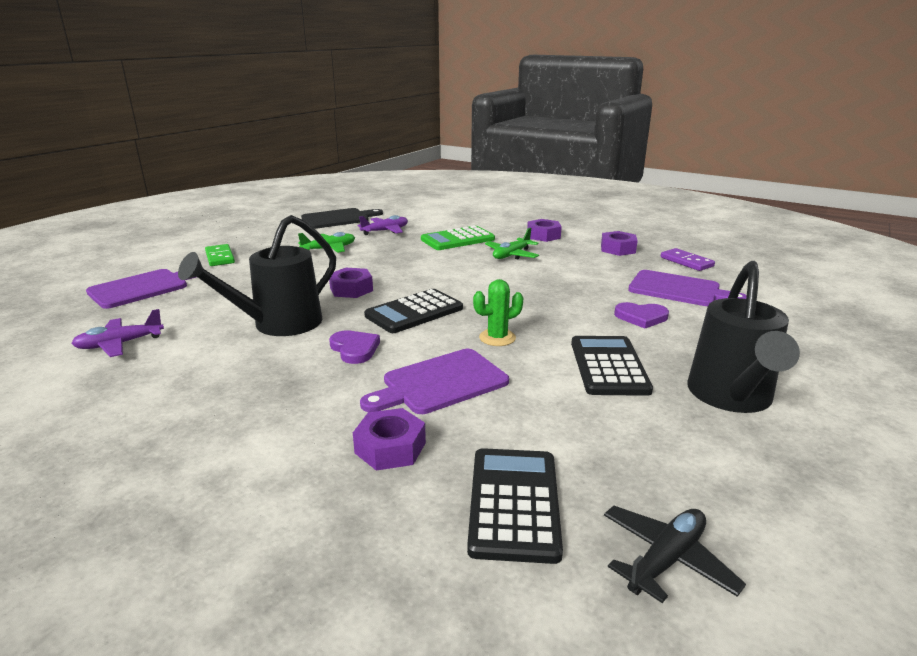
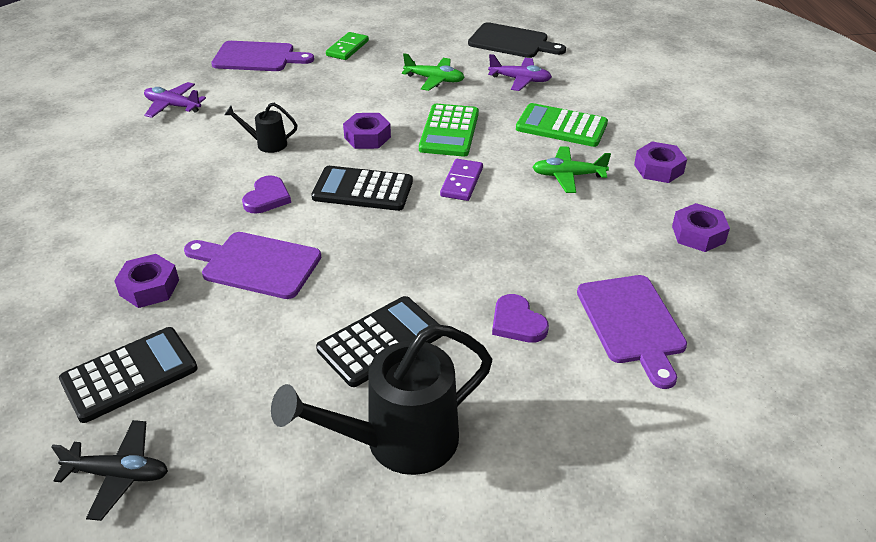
camera: 50 degrees right, 15 degrees up
black watering can [178,215,336,336] -> black watering can [224,103,297,153], size x0.48
green cactus [473,279,523,346] -> none
purple domino [661,248,715,271] -> purple domino moved to [440,159,483,201]
none -> green calculator [419,104,479,157]

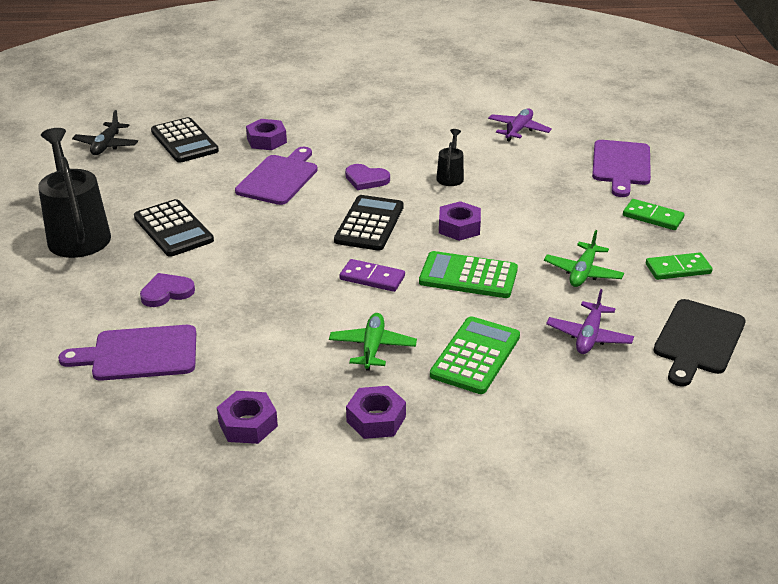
camera: 95 degrees right, 5 degrees down
none -> green domino [646,252,713,280]

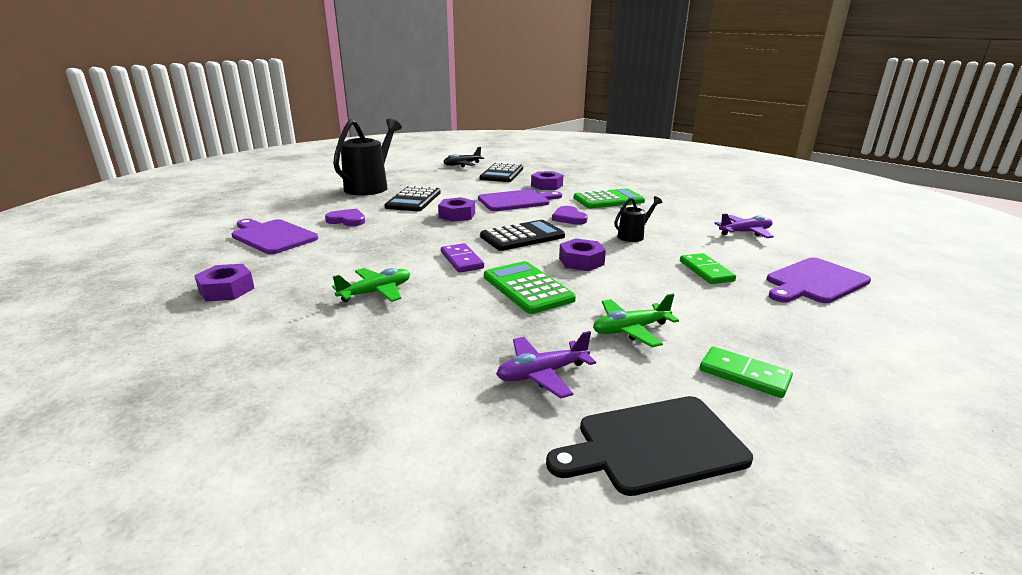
camera: 45 degrees right, 10 degrees down
purple nut [346,386,406,439] -> purple nut moved to [438,197,475,222]
green calculator [430,316,520,394] -> green calculator moved to [574,188,645,208]
green domino [623,199,685,230] -> green domino moved to [680,253,736,284]

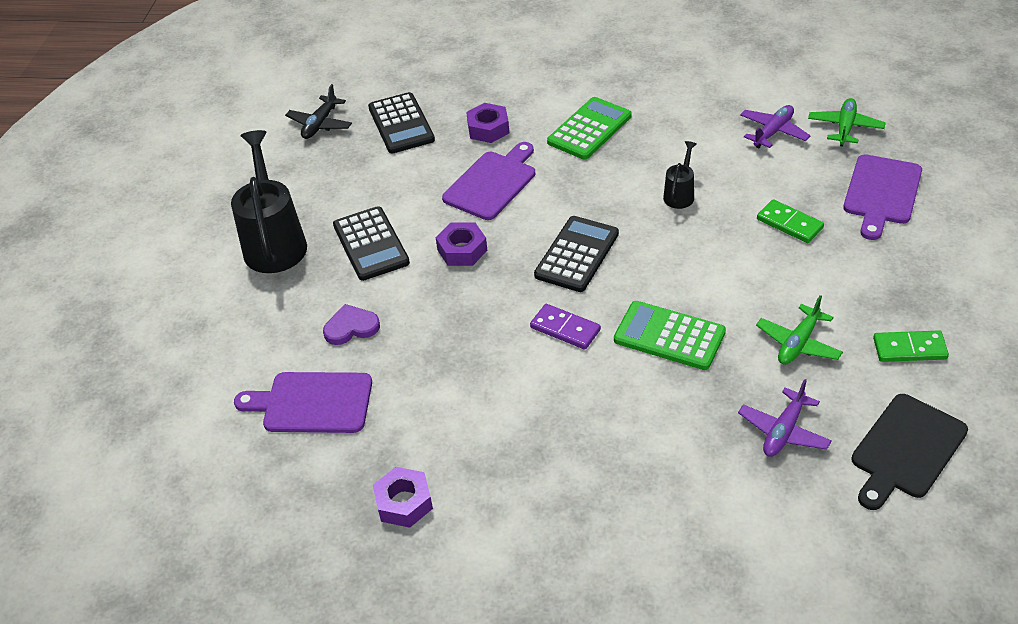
camera: 30 degrees left, 20 degrees up
green plane [332,268,410,302] -> green plane moved to [808,98,886,147]
purple heart [552,206,588,225] -> none
purple nut [559,238,606,271] -> none

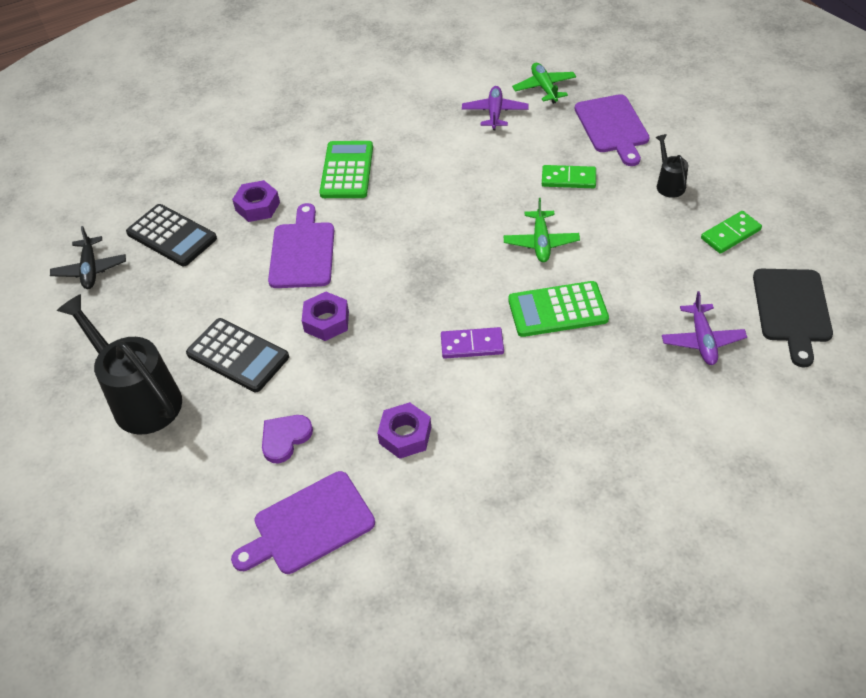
camera: 35 degrees left, 5 degrees up
purple nut [373,467,433,528] -> purple nut moved to [377,402,431,459]
black calculator [534,216,619,292] -> none
black watering can [663,141,697,209] -> black watering can moved to [655,134,688,198]
green plane [756,295,843,365] -> green plane moved to [504,198,580,262]

